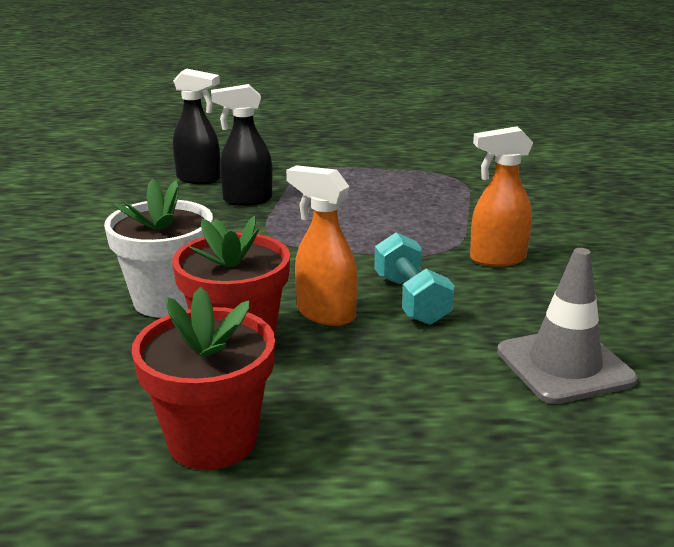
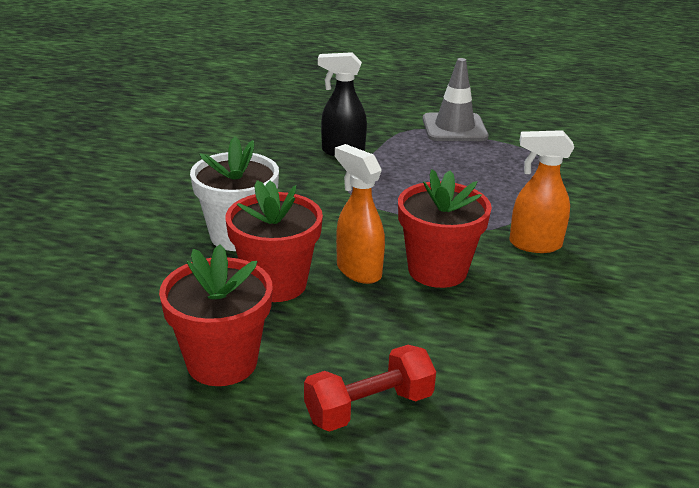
camera: 15 degrees right, 5 degrees up
black spray bottle [173,69,221,184] -> none
turquoise dumbbell [374,232,454,325] -> red flower pot [398,169,492,288]
grey traffic cone [497,248,638,404] -> grey traffic cone moved to [422,58,489,141]
none -> red dumbbell [304,345,436,432]

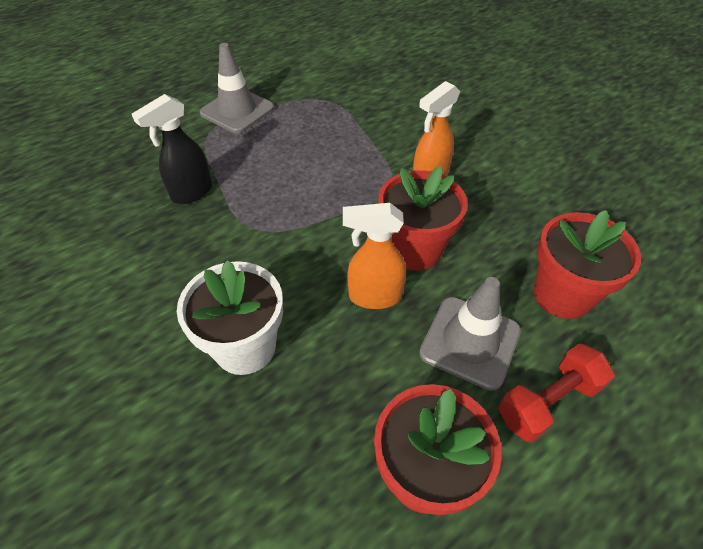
camera: 50 degrees left, 20 degrees up
red flower pot [225,180,323,302] -> red flower pot moved to [534,210,641,319]
red dumbbell [304,345,436,432] -> red dumbbell turned 45 degrees clockwise [498,343,615,442]
none -> grey traffic cone [419,277,521,391]

